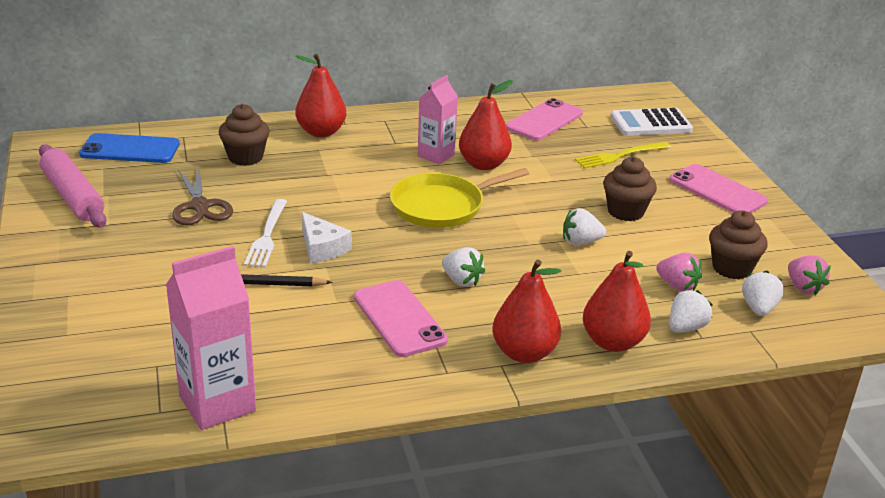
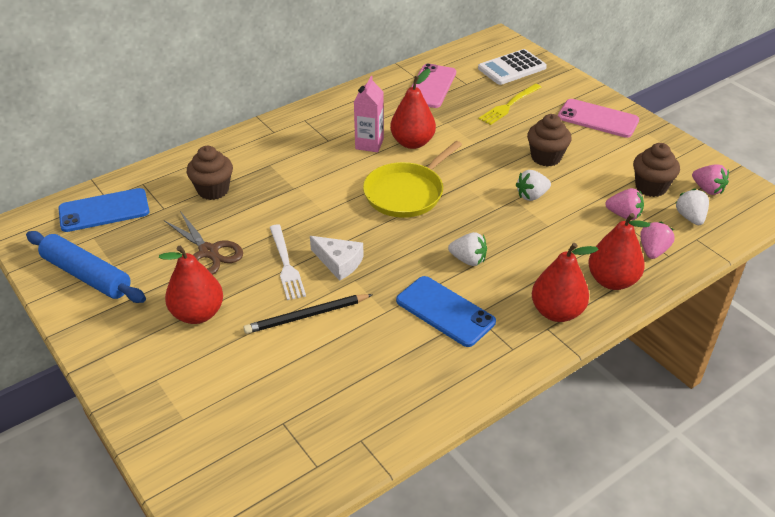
camera: 20 degrees left, 10 degrees up
pink rolling pin [39,144,107,227] -> blue rolling pin [26,231,146,303]
pink carton [166,246,256,430] -> none
red pear [295,54,346,137] -> red pear moved to [159,246,223,324]
pink phone [354,280,448,357] -> blue phone [396,276,496,347]
white strawberry [669,290,713,333] -> pink strawberry [640,222,675,259]

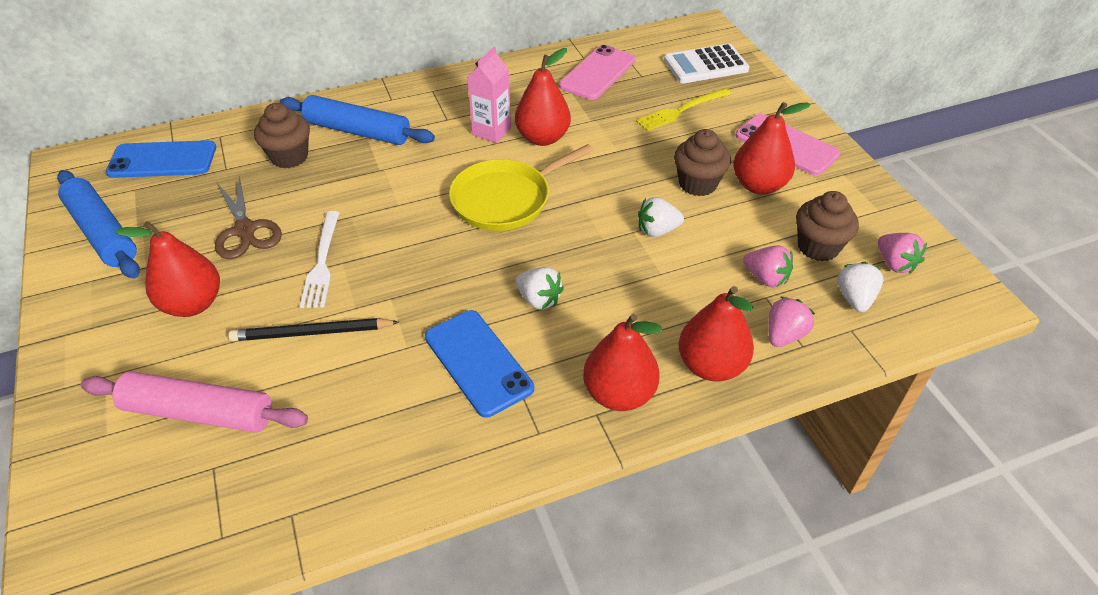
camera: 15 degrees right, 5 degrees up
white cheese [310,236,364,281] -> none
none -> pink rolling pin [81,371,308,433]
none -> blue rolling pin [280,95,435,145]
none -> red pear [733,102,811,194]

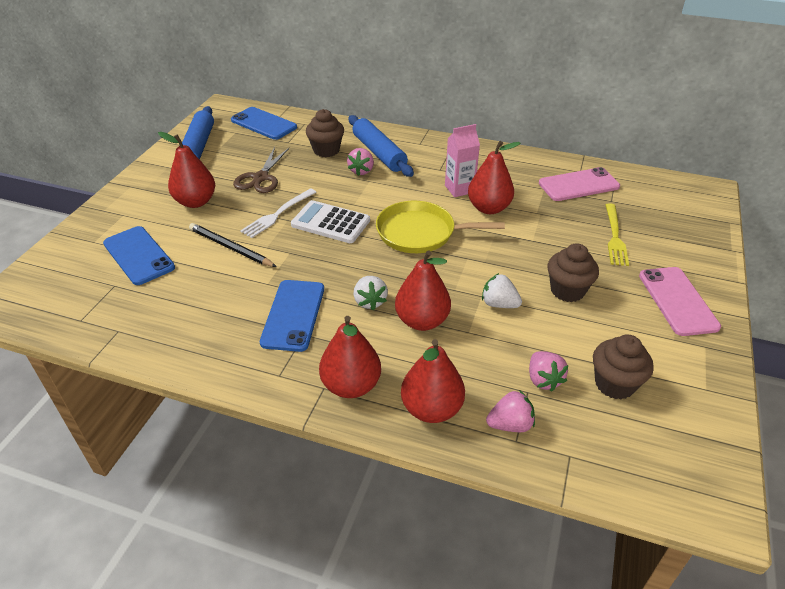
camera: 40 degrees right, 5 degrees down
pink rolling pin [81,371,308,433] -> blue phone [103,226,175,285]
yellow fork [636,88,731,131] -> yellow fork turned 90 degrees counterclockwise [605,203,629,266]
white calculator [664,44,750,83] -> white calculator moved to [291,200,370,243]
red pear [733,102,811,194] -> red pear moved to [395,250,451,331]
white strawberry [837,262,883,312] -> none
pink strawberry [878,233,927,274] -> pink strawberry moved to [347,148,374,176]

